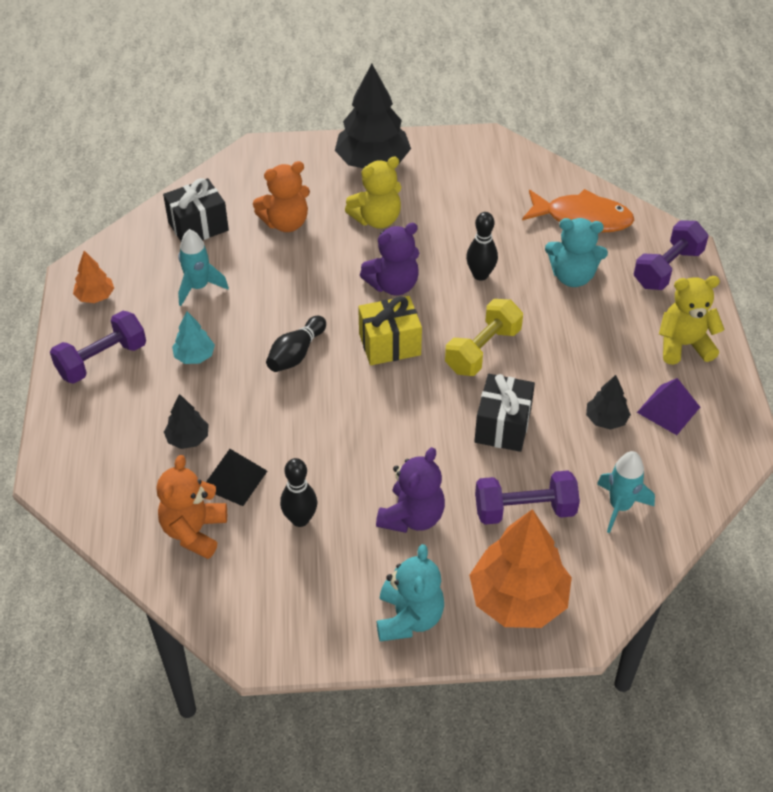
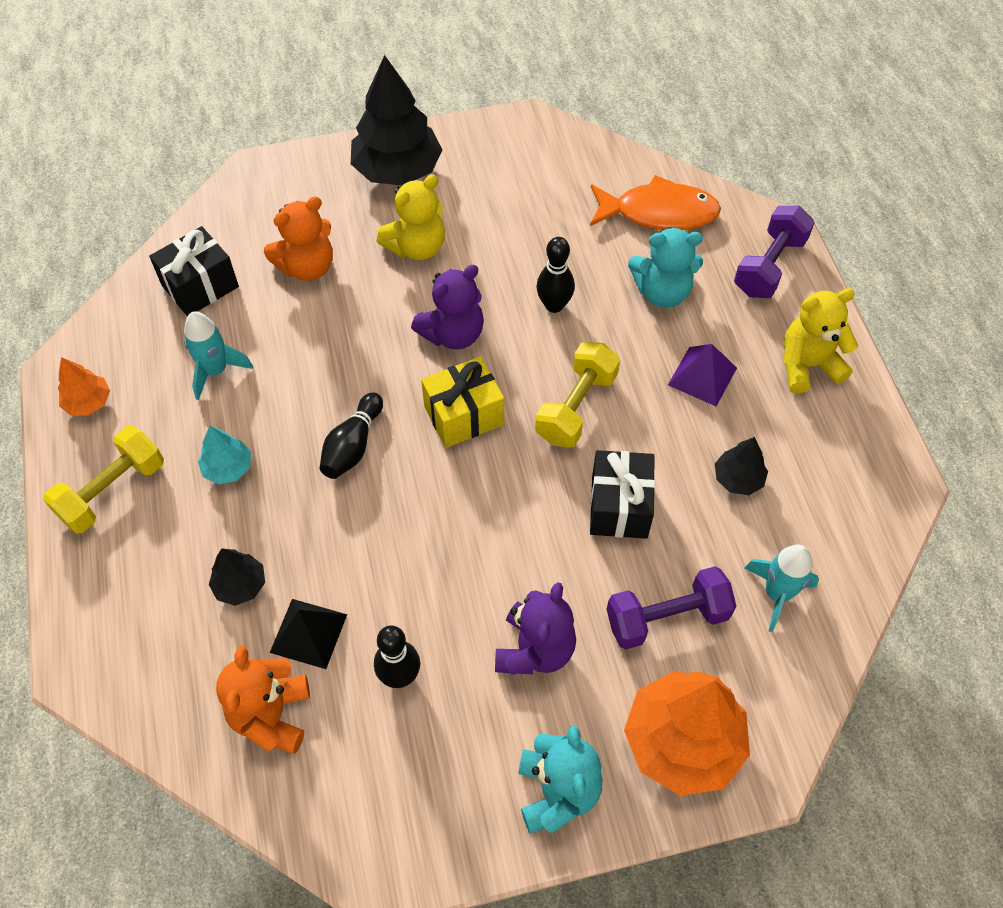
camera: 10 degrees left, 10 degrees up
purple dumbbell [50,311,146,384] -> yellow dumbbell [43,426,164,533]
purple pyramid [637,378,700,435] -> purple pyramid moved to [668,344,737,406]

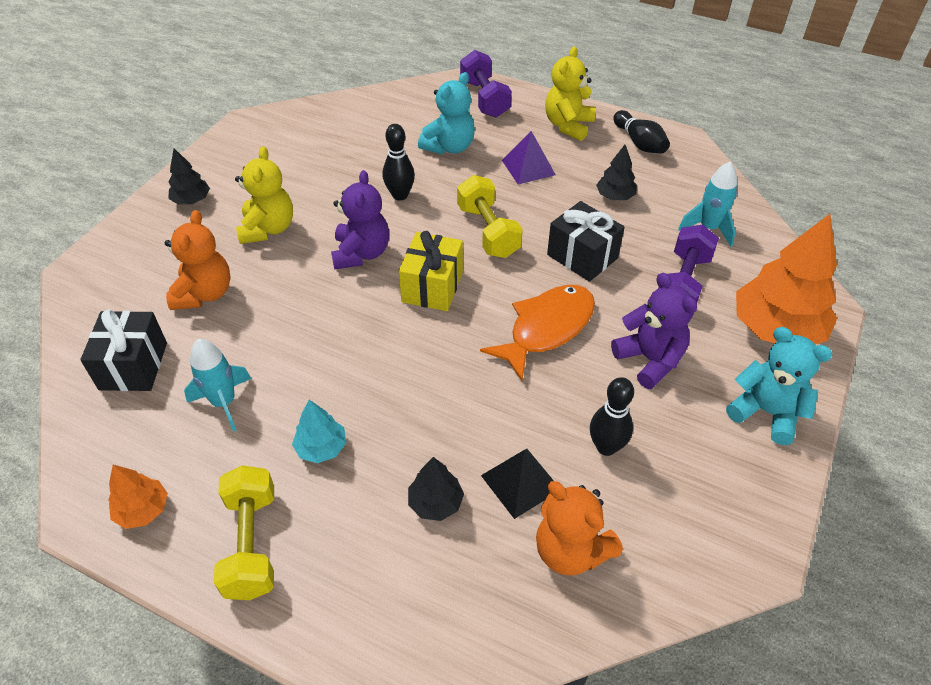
camera: 50 degrees left, 10 degrees down
black bowling pin [320,392,383,479] -> black bowling pin moved to [614,110,670,154]
black tree [351,55,443,185] -> black tree [168,148,210,205], size x0.49
orange fish [590,175,721,230] -> orange fish moved to [480,285,595,381]

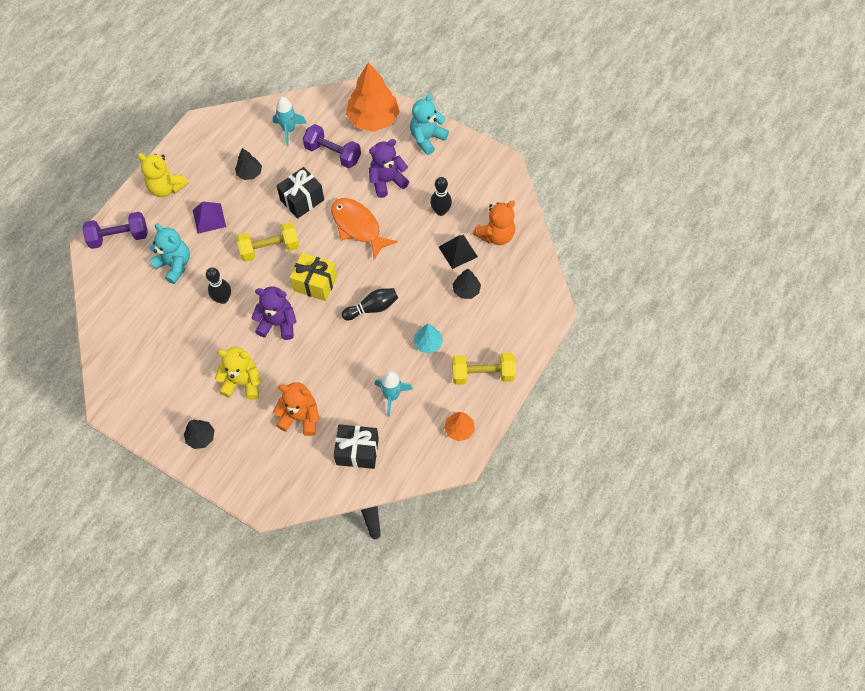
camera: 85 degrees left, 15 degrees up
black bowling pin [614,110,670,154] -> black bowling pin moved to [342,288,398,320]

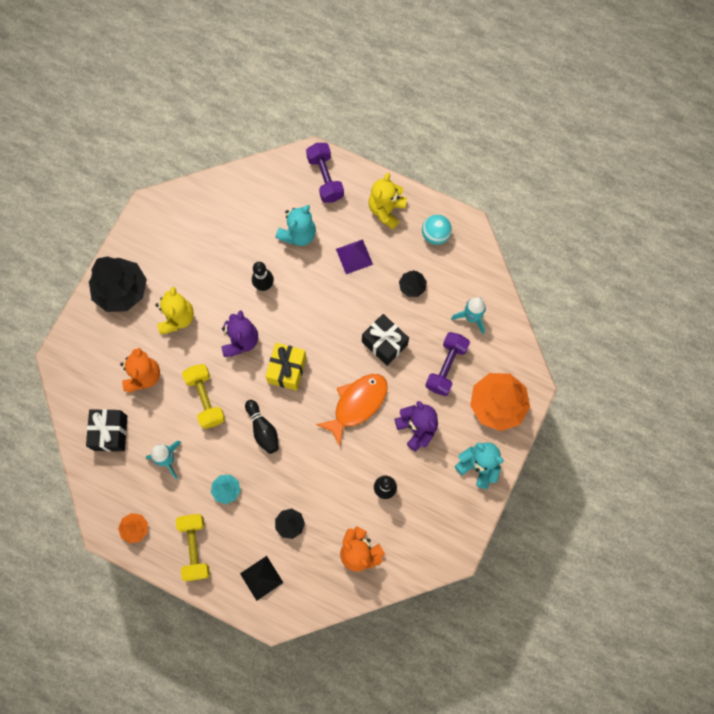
camera: 85 degrees right, 10 degrees up
black tree [184,420,215,449] -> black tree [89,256,147,312], size x2.04
yellow dumbbell [236,222,300,262] -> yellow dumbbell moved to [182,364,225,429]
black pyramid [439,235,478,269] -> black pyramid moved to [240,556,283,601]
none -> turquoise ball [422,215,452,245]

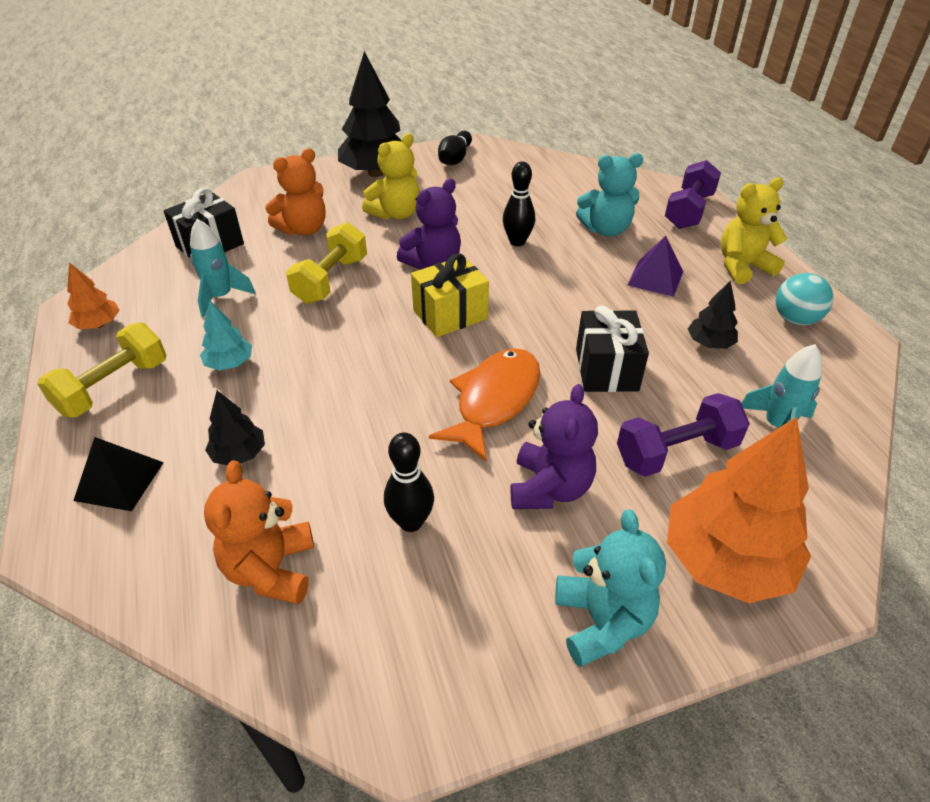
camera: 45 degrees right, 30 degrees down
black bowling pin [245,400,279,454] -> black bowling pin moved to [438,131,472,165]
orange fish [316,374,388,446] -> orange fish turned 60 degrees counterclockwise [429,348,540,462]

